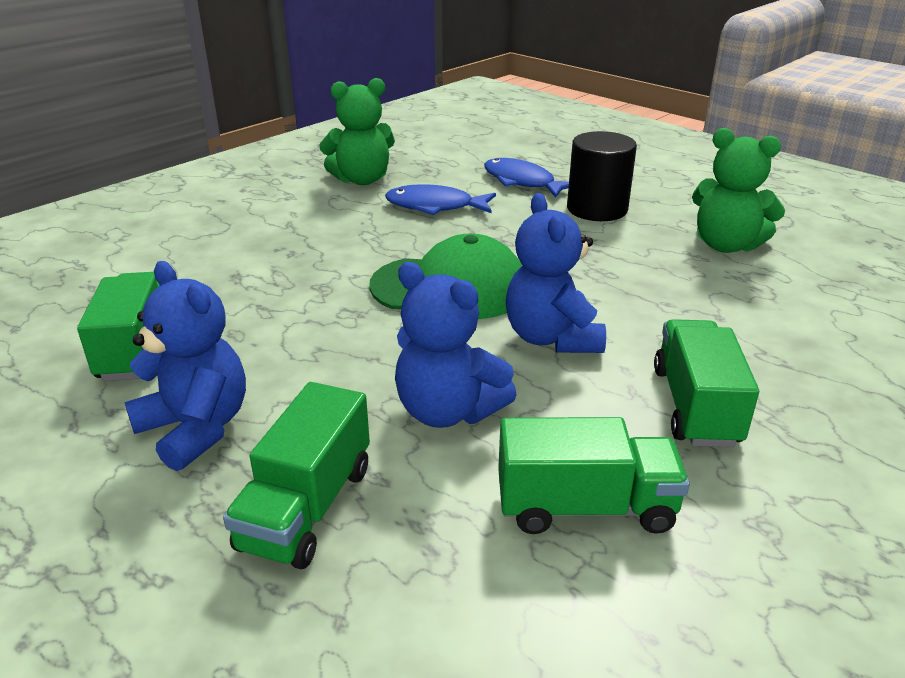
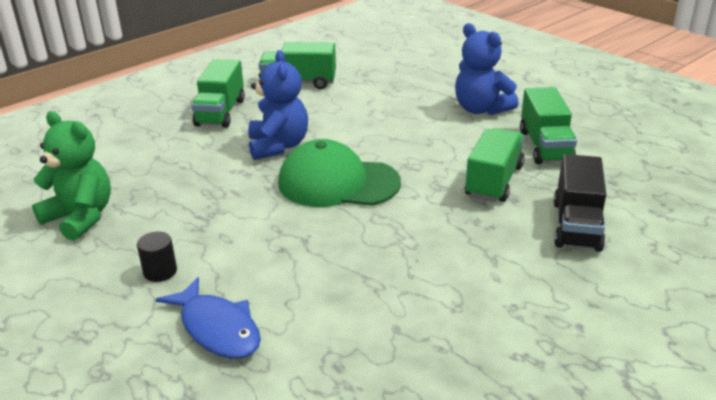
camera: 175 degrees left, 0 degrees up
green truck [223,382,370,569] -> green truck moved to [465,128,524,202]
green teddy bear [319,78,395,185] -> none
blue fish [385,184,496,215] -> none
blue teddy bear [395,262,517,428] -> none
black cylinder [567,131,637,221] -> black cylinder [137,232,177,282], size x0.50
none -> black truck [554,154,606,252]

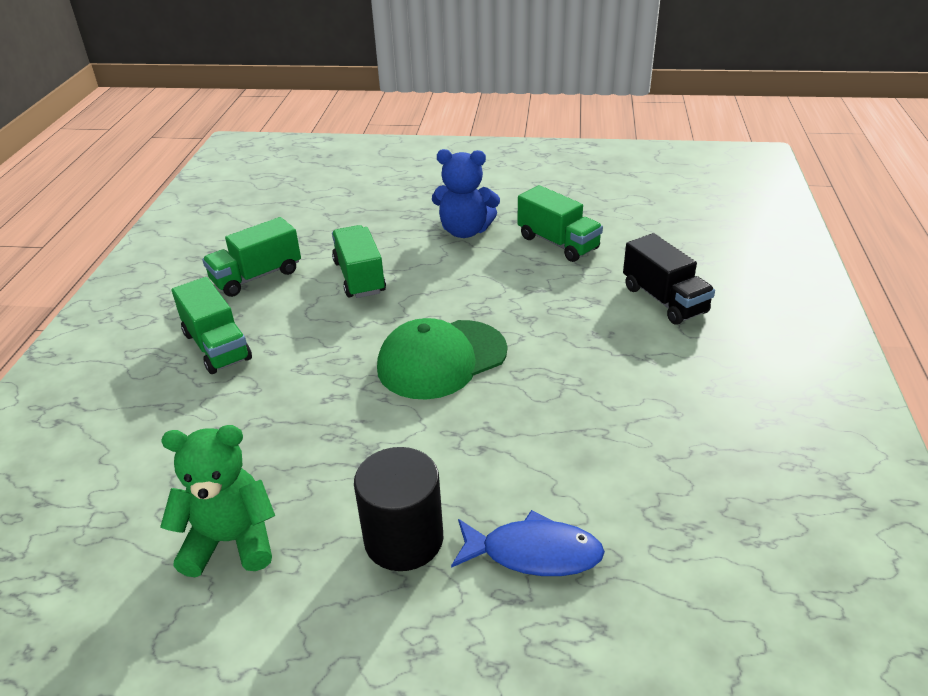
camera: 40 degrees left, 5 degrees up
black cylinder [137,232,177,282] -> black cylinder [354,447,443,571], size x2.01
blue teddy bear [248,50,308,160] -> none
green truck [465,128,524,202] -> green truck moved to [332,225,386,298]

